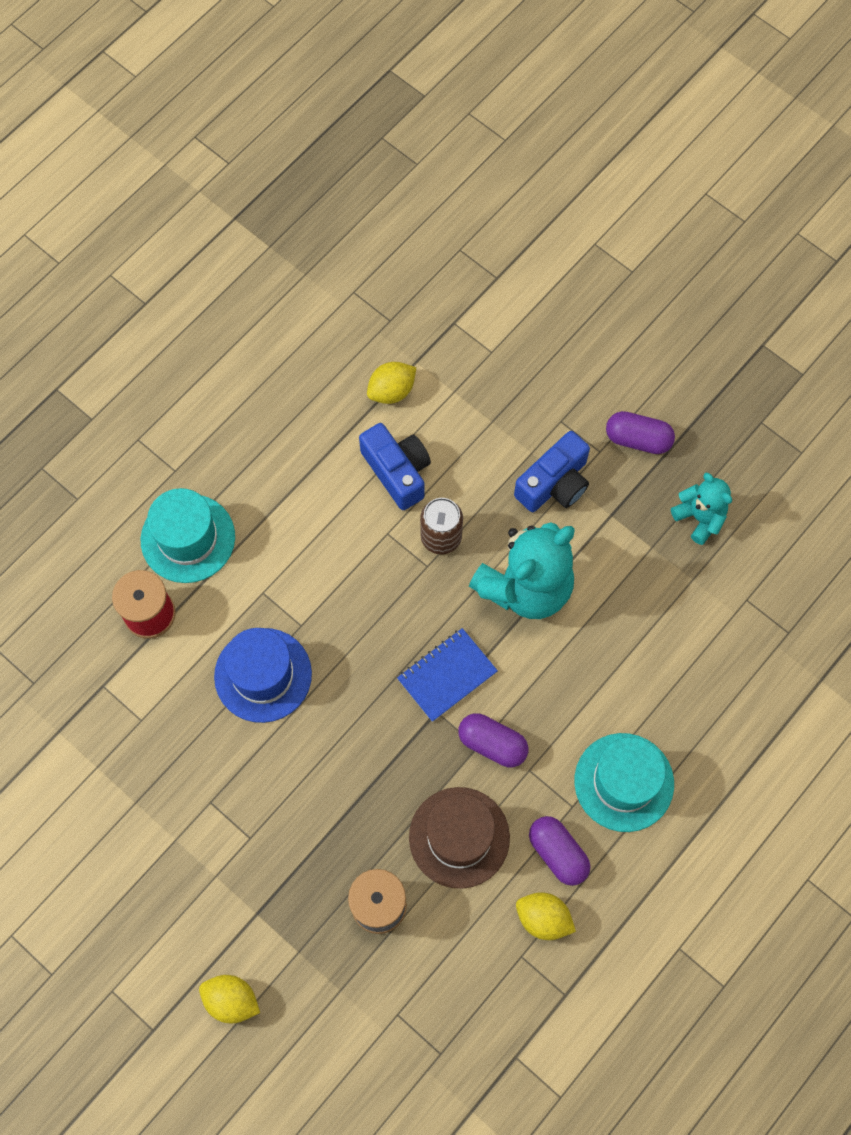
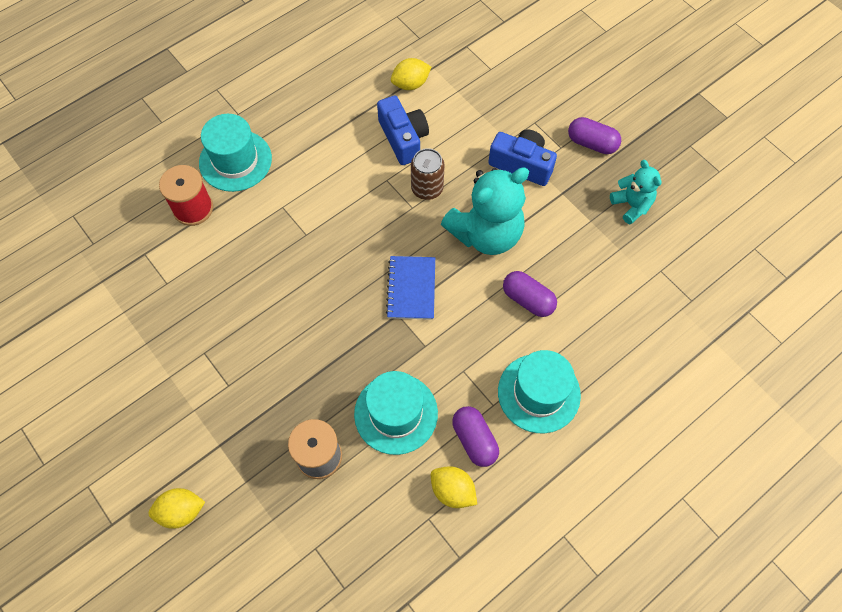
camera: 10 degrees right, 5 degrees down
yellow lemon [199,975,260,1023] -> yellow lemon turned 45 degrees counterclockwise [149,488,205,529]
blue hat [214,628,312,723] -> none
blue notebook [397,628,498,722] -> blue notebook turned 60 degrees counterclockwise [386,256,435,320]
brown hat [409,787,510,889] -> turquoise hat [354,371,438,455]
purple capsule [458,713,528,767] -> purple capsule moved to [503,271,557,317]
blue camera [514,431,590,512] -> blue camera turned 120 degrees counterclockwise [488,129,557,186]

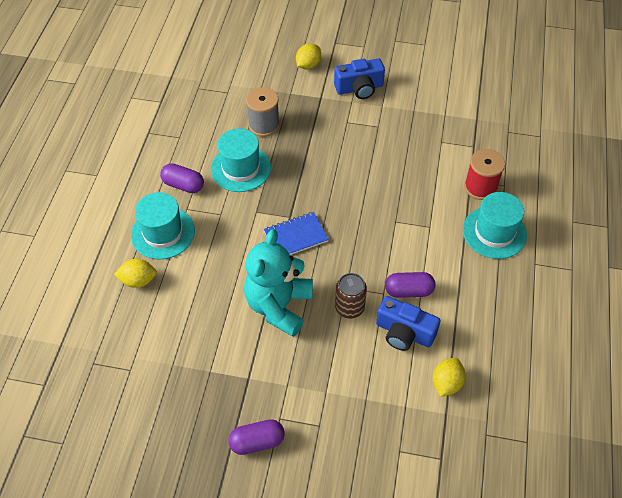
camera: 140 degrees right, 10 degrees down
blue notebook [386,256,435,320] -> blue notebook turned 75 degrees counterclockwise [264,212,329,255]
yellow lemon [431,466,477,508] -> yellow lemon moved to [114,259,157,288]
blue camera [488,129,557,186] -> blue camera moved to [334,58,385,99]
purple capsule [503,271,557,317] -> purple capsule moved to [385,272,435,298]
turquoise teddy bear [610,160,662,225] -> none

